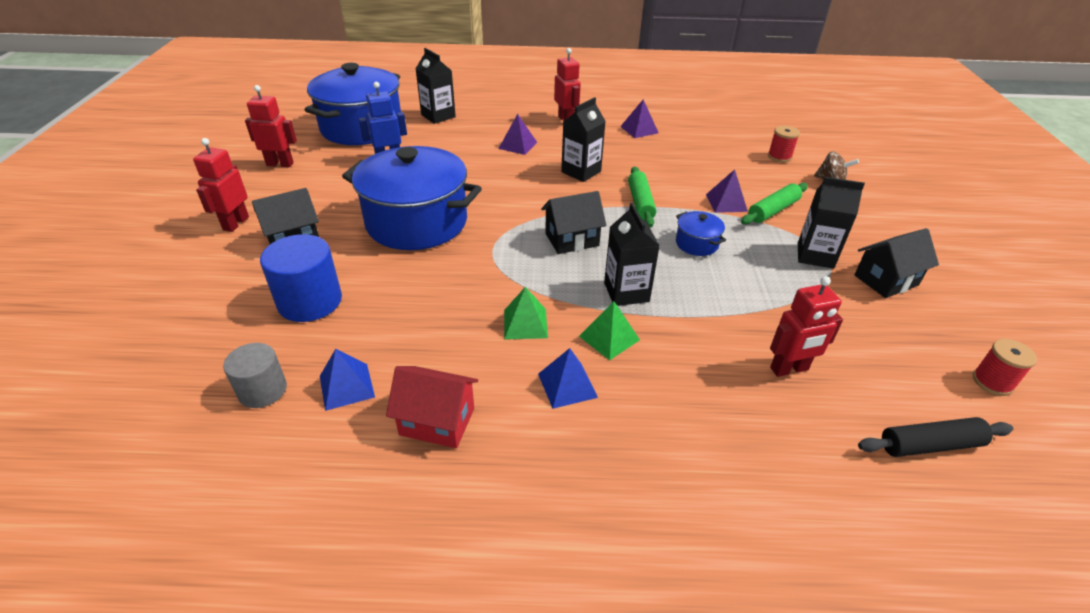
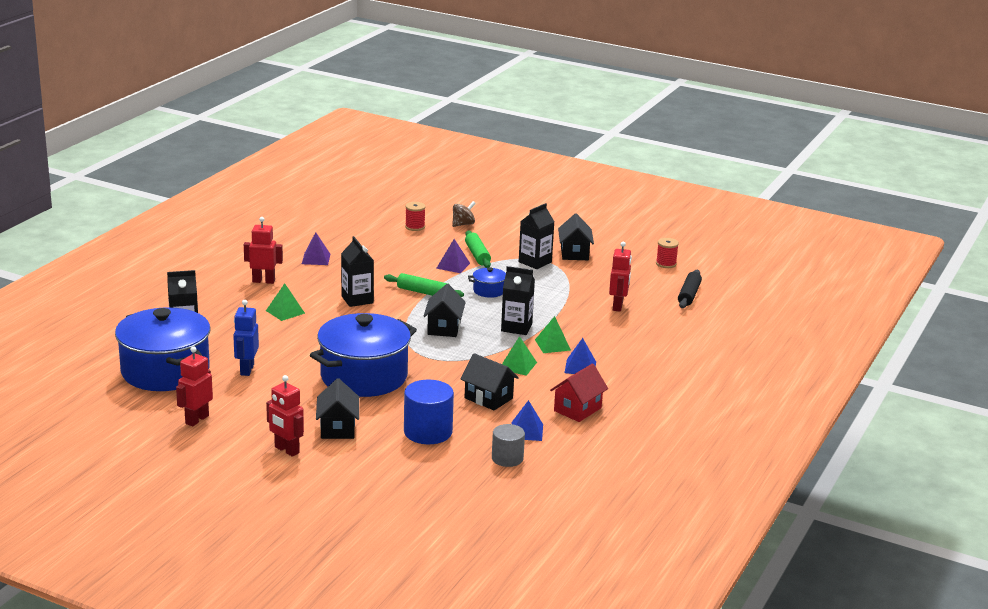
camera: 65 degrees left, 15 degrees down
purple pyramid [498,114,537,155] -> green pyramid [266,283,305,321]
none -> black house [461,353,519,410]

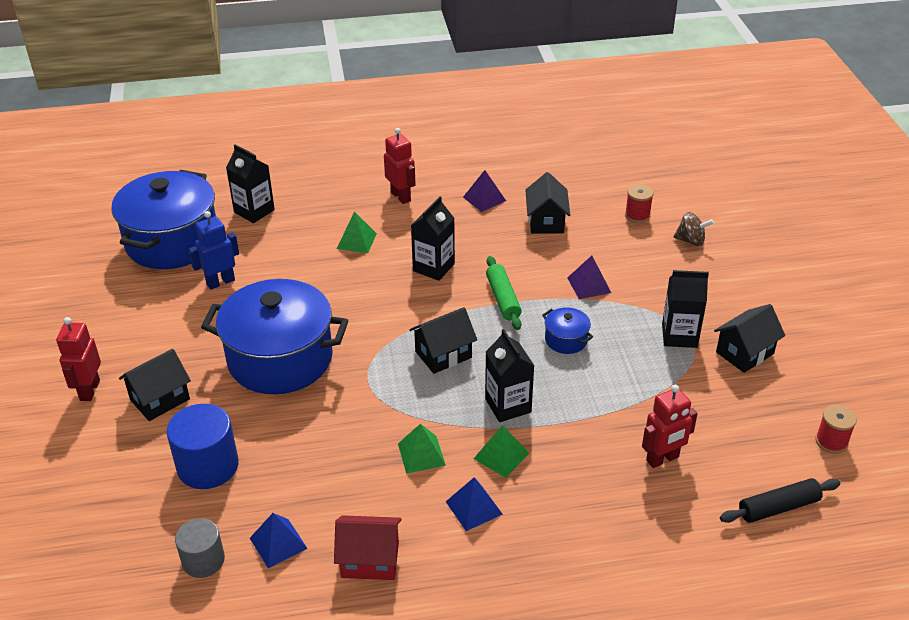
camera: 55 degrees right, 15 degrees up
red robot [176,346,213,426] -> none
black house [461,353,519,410] -> black house moved to [526,172,570,234]
green rolling pin [465,231,491,268] -> none

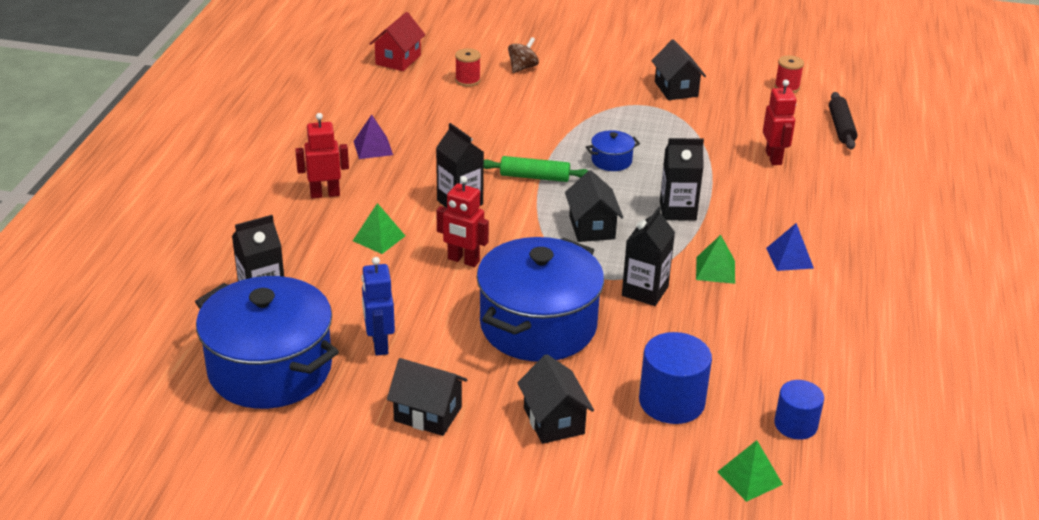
camera: 70 degrees left, 5 degrees down
red robot [56,317,101,401] -> red robot moved to [436,176,489,267]
grey cylinder [175,518,225,578] -> blue cylinder [774,380,824,440]
blue pyramid [250,513,308,568] -> none
red house [334,515,402,580] -> red house moved to [369,12,425,71]
green pyramid [474,425,529,478] -> green pyramid moved to [717,440,783,502]
black house [526,172,570,234] -> black house moved to [387,358,468,436]
purple pyramid [567,255,611,299] -> none
black carton [662,270,709,348] -> black carton moved to [622,207,675,306]

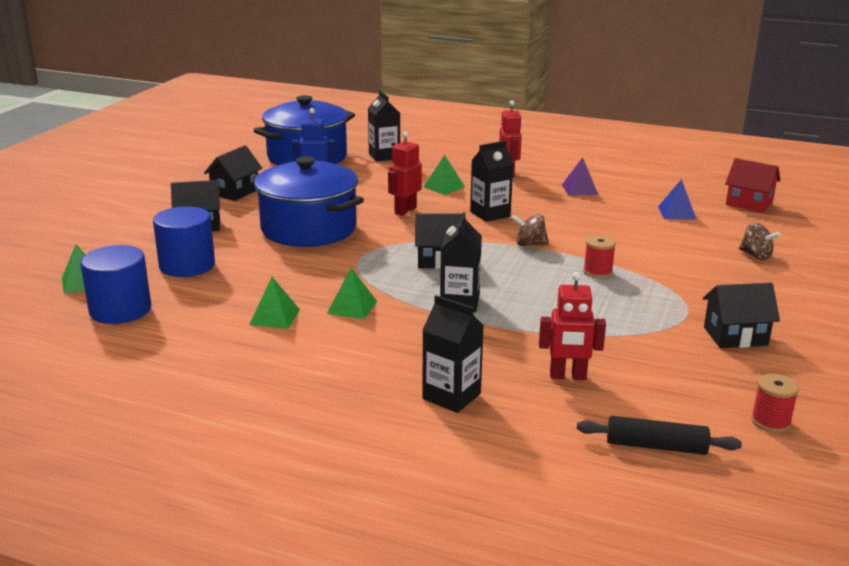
camera: 100 degrees right, 10 degrees down
red spool [455,48,481,87] -> red spool moved to [583,235,616,278]
green rolling pin [484,156,589,182] -> brown spinning top [512,214,549,246]
blue pot [586,130,640,171] -> none
black carton [622,207,675,306] -> black carton moved to [422,295,484,413]
blue pyramid [766,223,814,271] -> blue pyramid moved to [658,179,697,220]
blue cylinder [774,380,824,440] -> blue cylinder [80,245,151,324], size x1.56
none -> green pyramid [249,277,300,329]

